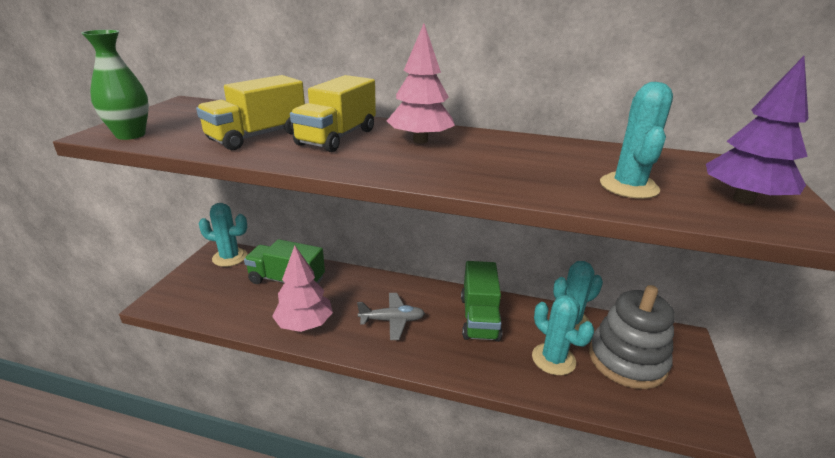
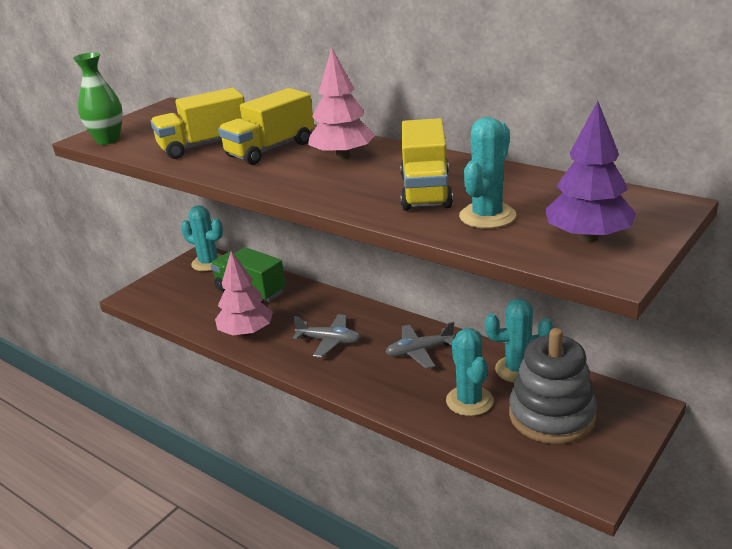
camera: 25 degrees right, 0 degrees up
green truck [461,261,502,342] -> grey plane [386,322,455,369]
none -> yellow truck [400,118,453,211]

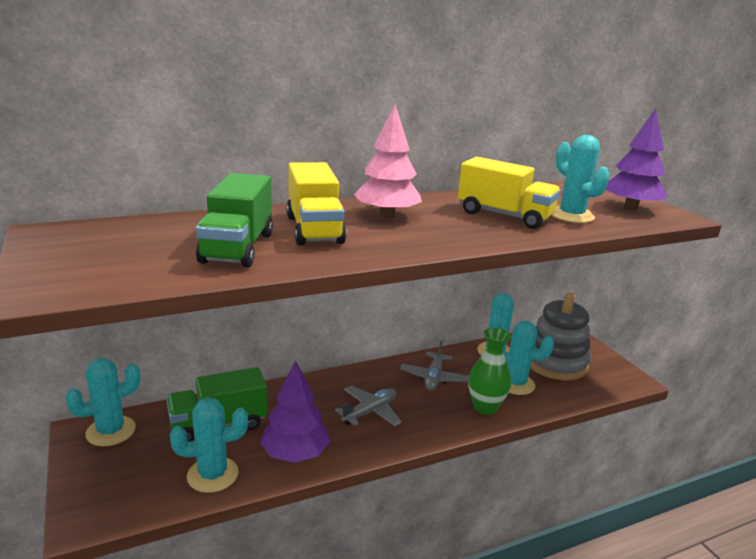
camera: 65 degrees left, 5 degrees down
green vase [73,52,123,145] -> green vase moved to [468,328,511,415]
yellow truck [151,88,245,159] -> green truck [196,173,273,267]
pink tree [215,251,273,336] -> purple tree [260,360,330,463]
none -> turquoise cactus [170,397,248,493]

